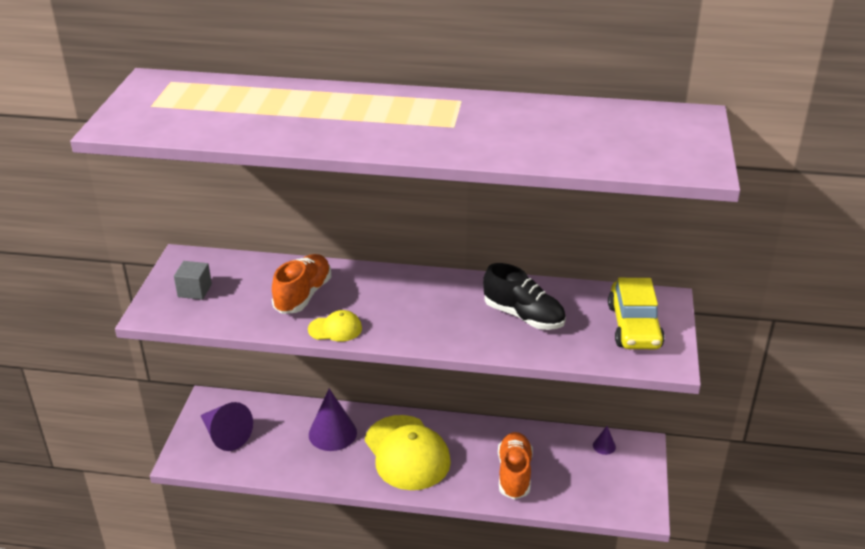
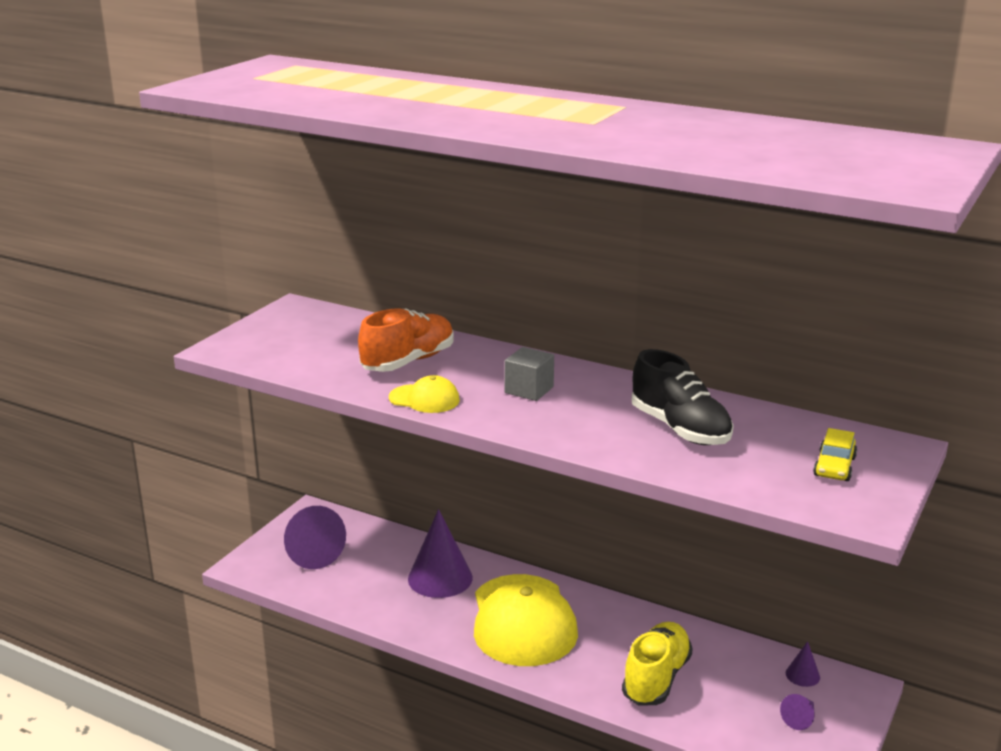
camera: 20 degrees right, 10 degrees down
grey cube [174,261,212,300] -> grey cube moved to [505,347,554,401]
orange shoe [498,432,533,500] -> yellow shoe [622,622,693,706]
yellow car [608,278,665,349] -> yellow car [813,428,857,481], size x0.52
none -> purple cone [780,694,815,730]

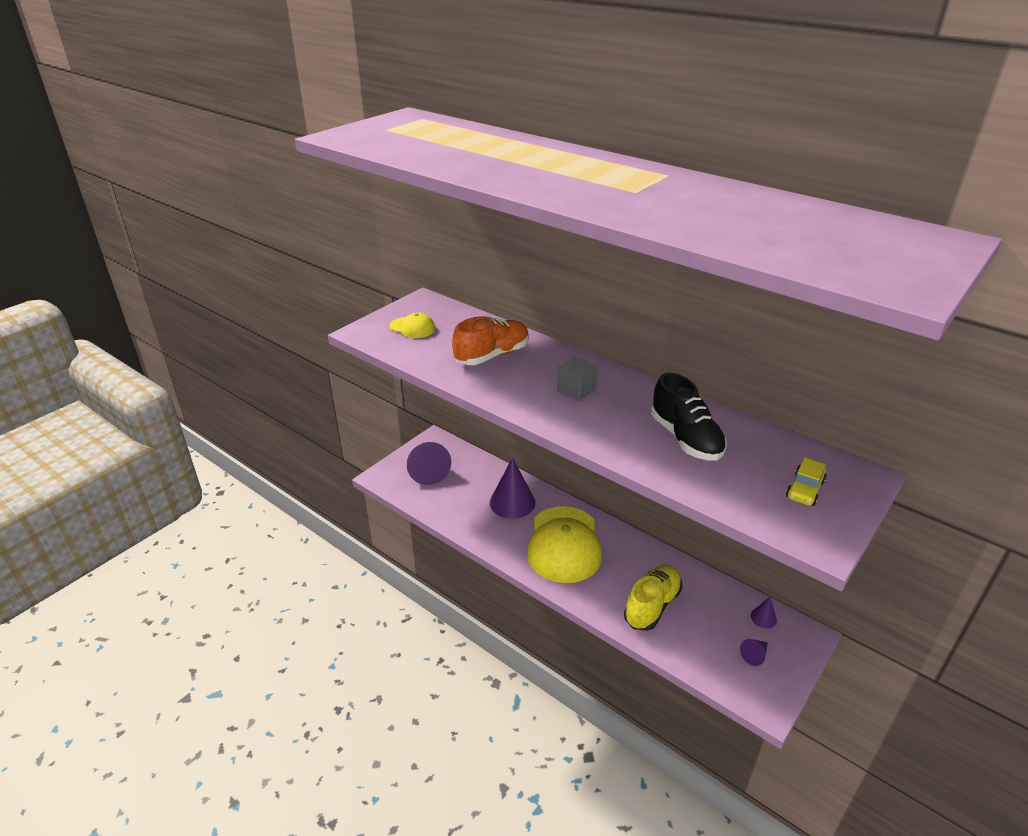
camera: 10 degrees right, 10 degrees up
yellow cap [389,375,460,413] -> yellow cap moved to [390,313,435,338]

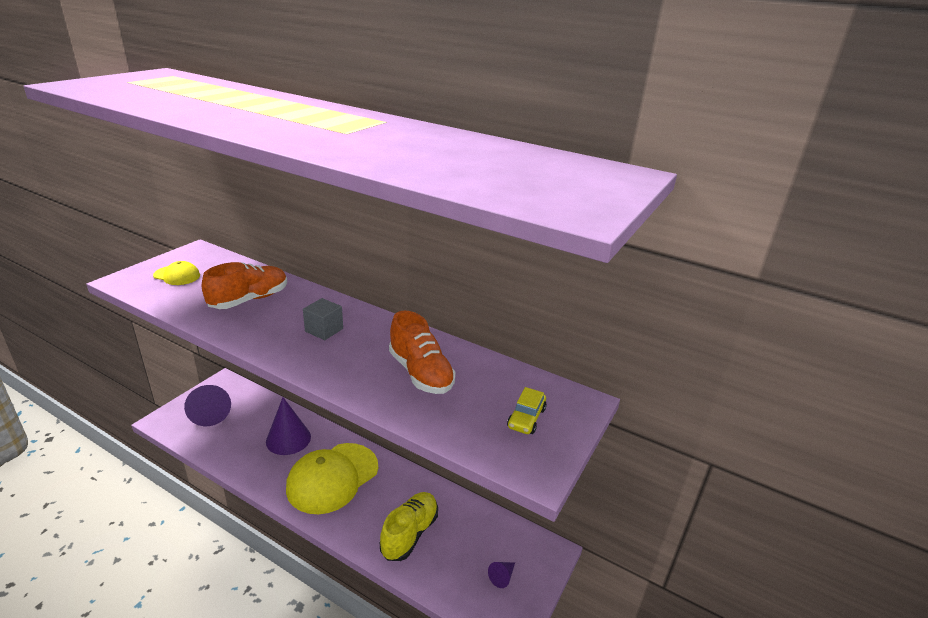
camera: 10 degrees left, 5 degrees down
yellow cap [527,506,602,583] -> yellow cap turned 45 degrees clockwise [286,443,378,514]
black shoe [651,373,727,461] -> orange shoe [389,310,455,394]
purple cone [751,597,777,628] -> none

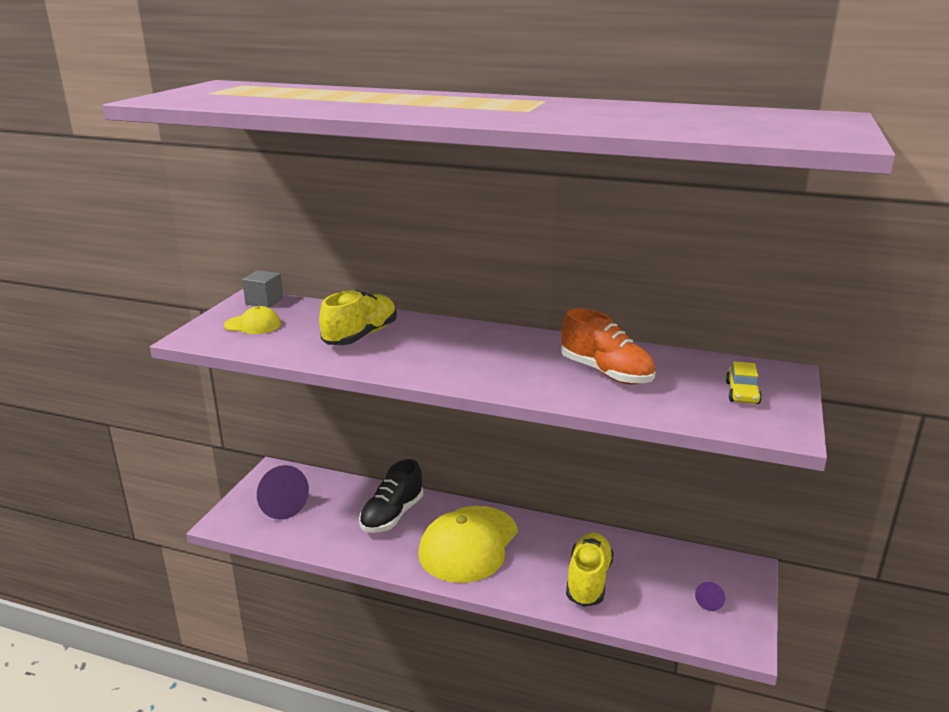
camera: 10 degrees left, 5 degrees down
orange shoe [202,262,287,309] -> yellow shoe [319,290,397,345]
purple cone [266,397,311,455] -> black shoe [359,459,423,533]
grey cube [303,298,343,340] -> grey cube moved to [242,270,283,308]

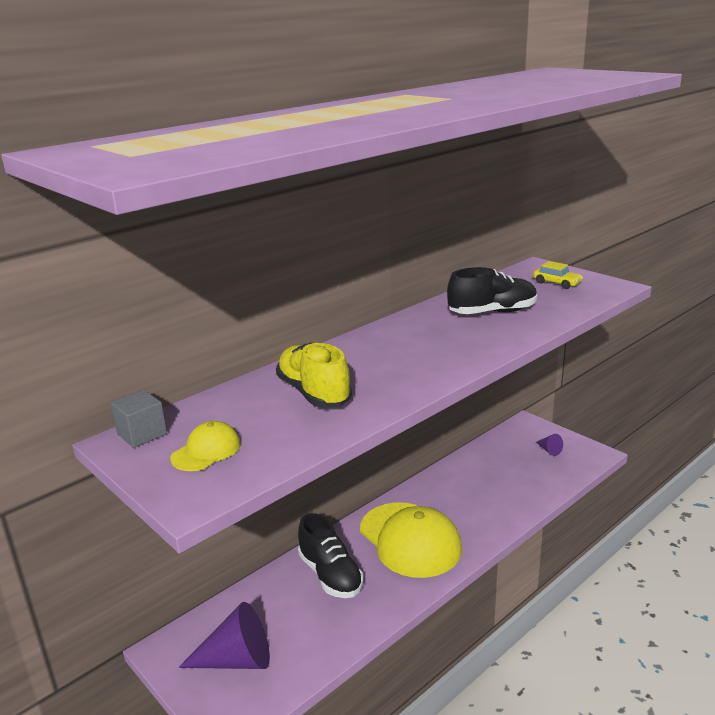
camera: 60 degrees left, 0 degrees up
orange shoe [561,308,656,384] -> black shoe [447,267,537,314]
yellow shoe [566,533,614,607] -> none

